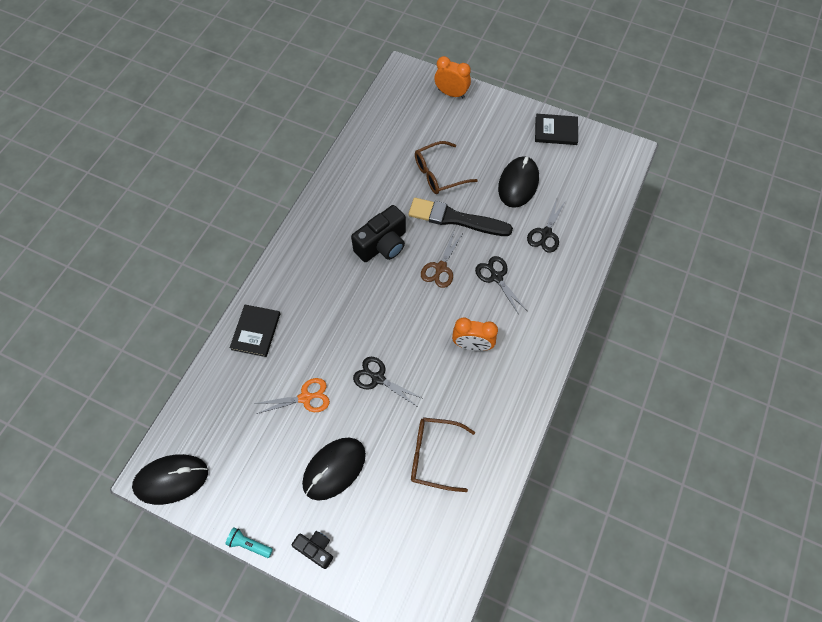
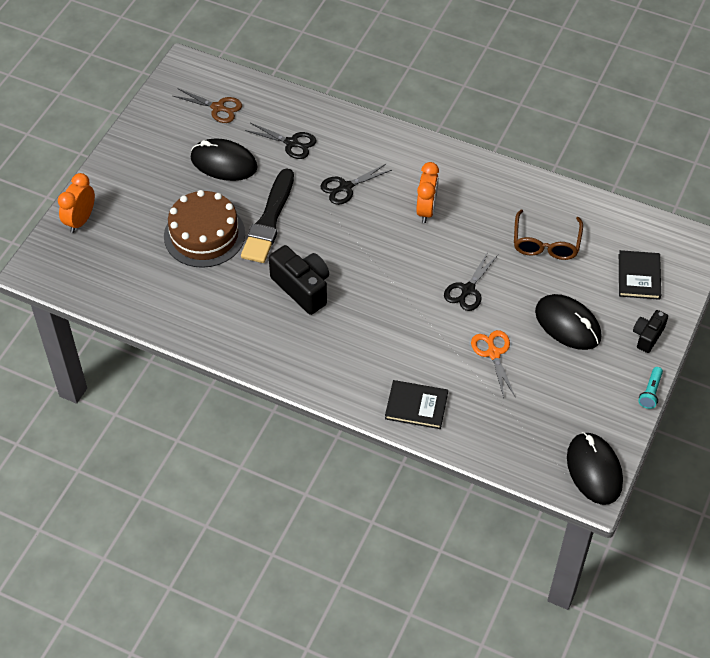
camera: 90 degrees left, 10 degrees down
brown glasses [415,141,478,194] -> brown cake [164,190,245,268]
brown scissors [421,231,463,288] -> brown scissors moved to [173,88,242,123]
black book [535,114,578,145] -> black book moved to [619,250,661,300]

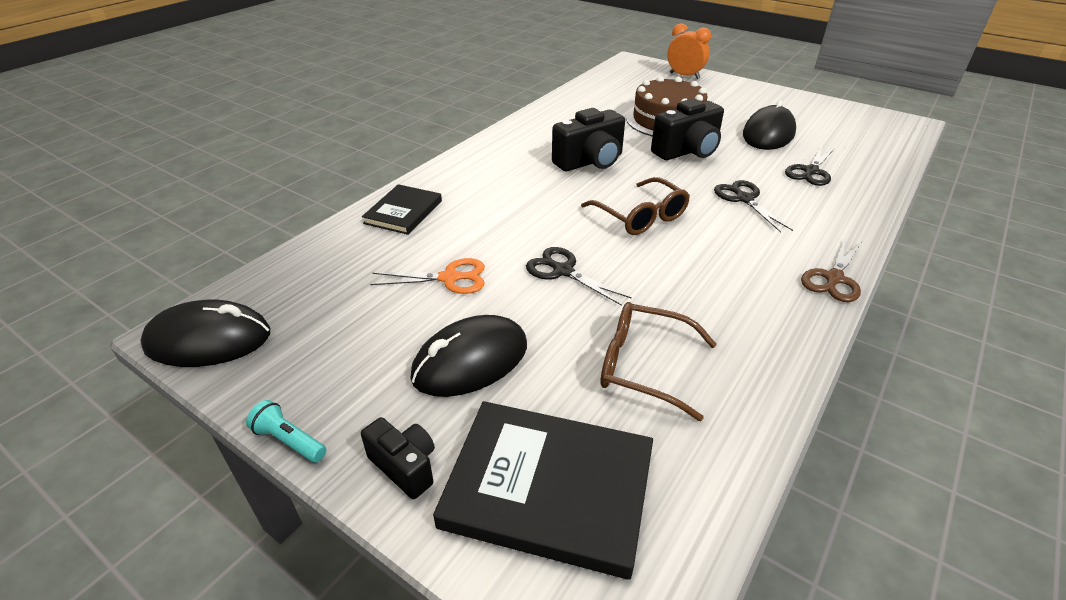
camera: 100 degrees right, 15 degrees down
brown scissors [173,88,242,123] -> brown scissors moved to [801,239,861,302]
black brush [241,168,294,263] -> black camera [651,99,724,160]
orange clock [416,162,439,223] -> none
black book [619,250,661,300] -> black book [433,401,653,580], size x1.69
none -> brown glasses [581,177,690,235]

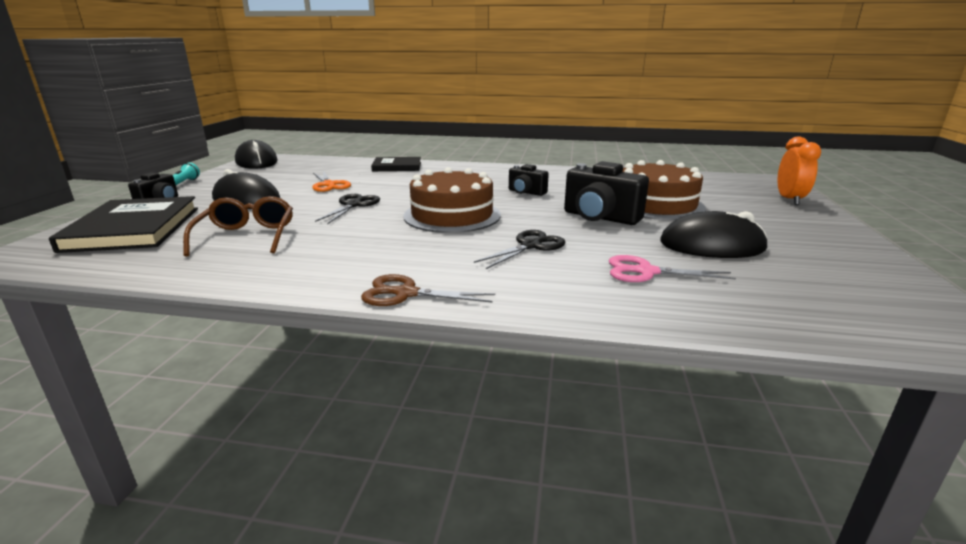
camera: 65 degrees right, 15 degrees down
black camera [552,108,625,171] -> black camera [509,164,549,196], size x0.58
brown glasses [581,177,690,235] -> brown cake [403,167,501,233]
black scissors [785,146,835,186] -> pink scissors [609,255,736,282]

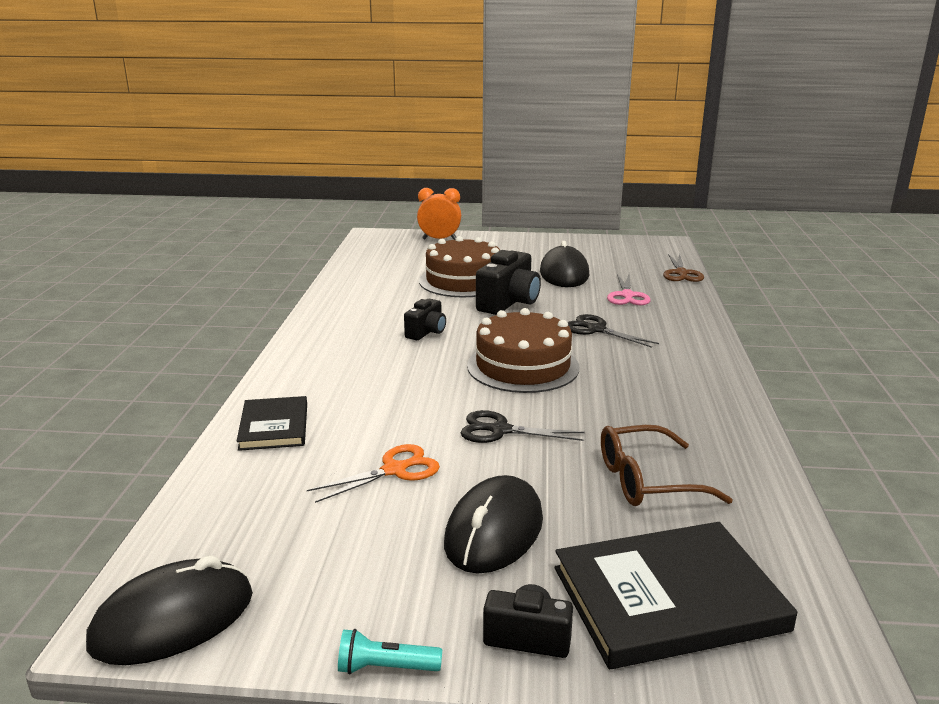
camera: 95 degrees left, 0 degrees up
brown scissors [361,274,495,306] -> brown scissors moved to [663,254,704,282]

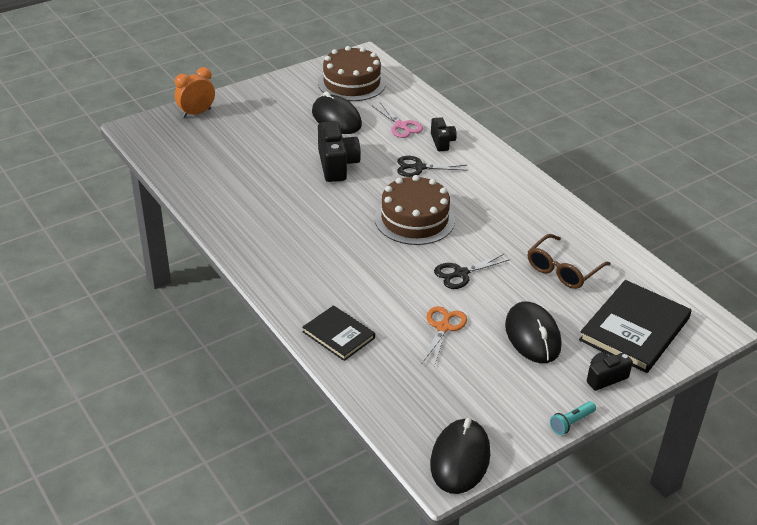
camera: 40 degrees left, 15 degrees up
black camera [404,299,446,340] -> black camera moved to [431,117,457,151]
brown cake [419,236,500,297] -> brown cake moved to [318,46,386,101]
brown scissors [663,254,704,282] -> none

